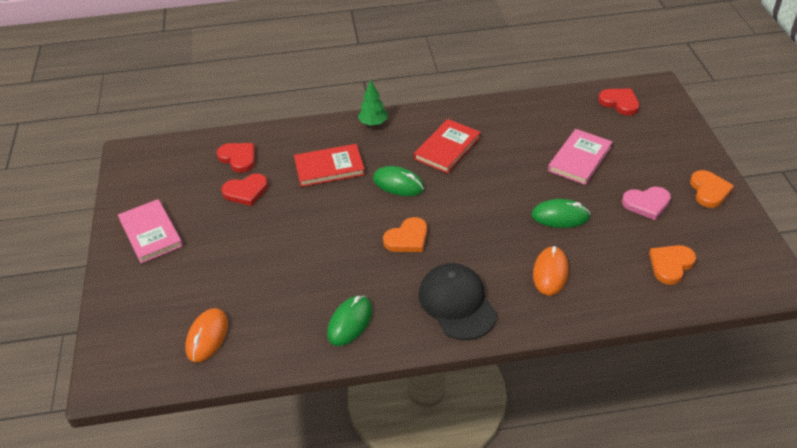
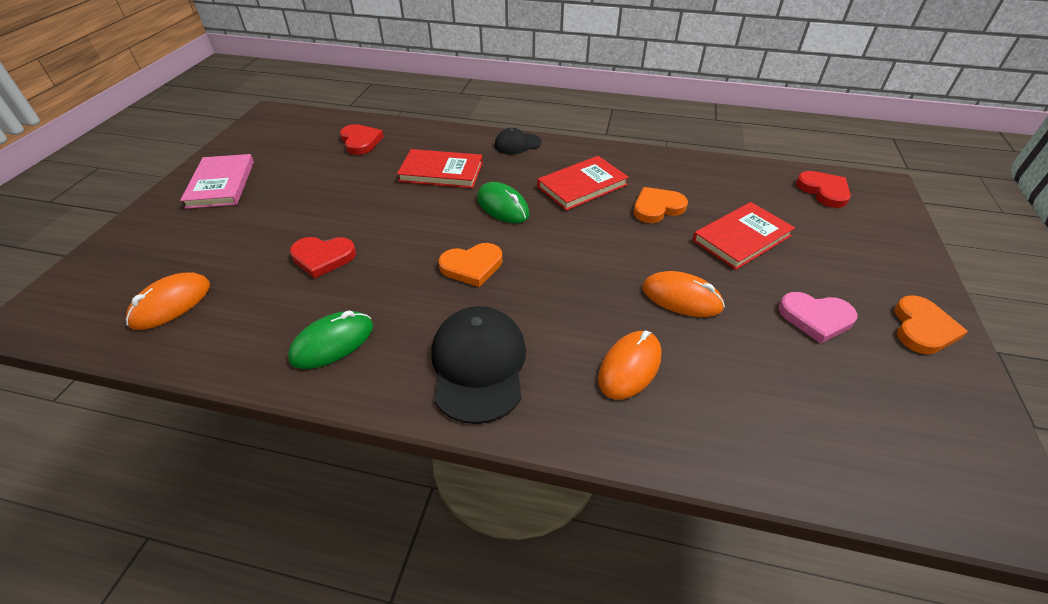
camera: 20 degrees right, 0 degrees up
red heart [222,174,268,206] -> red heart moved to [290,237,356,279]
green tree [358,79,388,126] -> black cap [495,128,541,154]
green mouse [531,199,590,228] -> orange mouse [642,271,725,317]
pink book [548,129,613,185] -> red book [692,202,795,270]
orange heart [649,245,696,285] -> orange heart moved to [634,187,688,223]

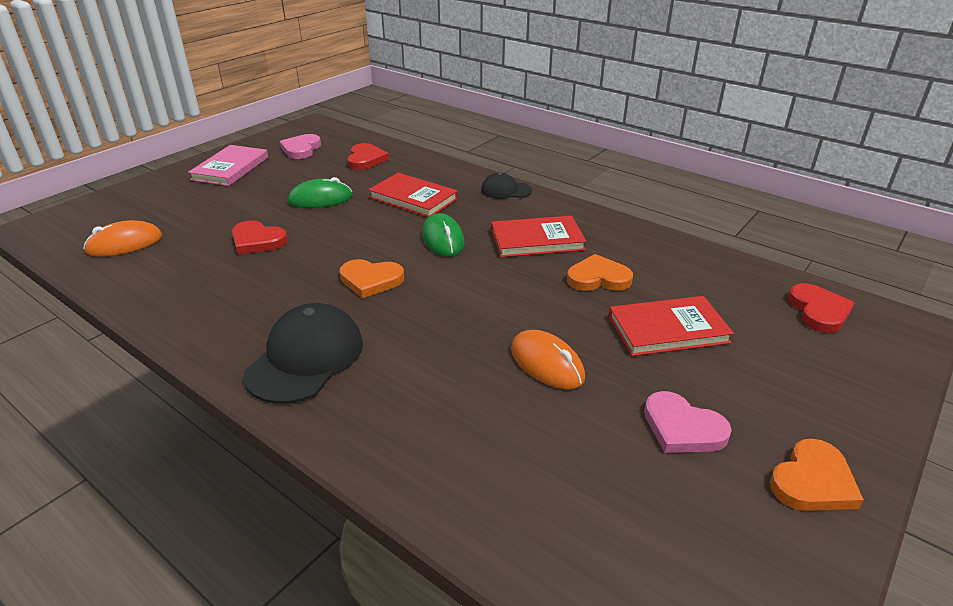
camera: 25 degrees right, 10 degrees down
green mouse [288,311,373,369] -> green mouse moved to [288,177,352,208]
orange mouse [598,331,661,399] -> none
none -> pink heart [280,134,321,159]

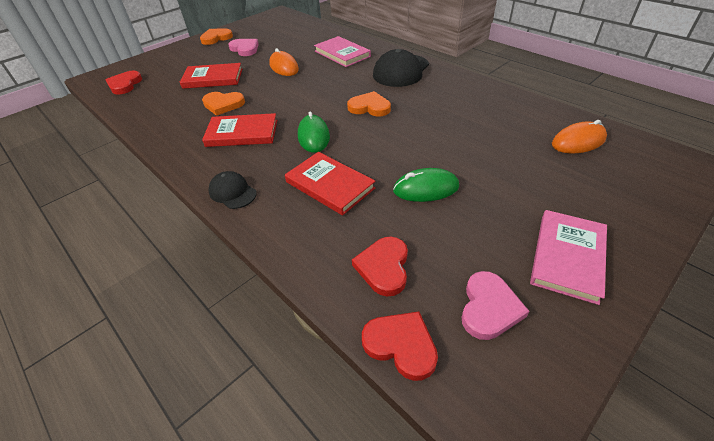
camera: 170 degrees left, 10 degrees up
red heart [232,220,288,254] -> red heart moved to [362,312,438,381]
black cap [481,172,532,199] -> black cap turned 150 degrees counterclockwise [208,171,257,209]
none -> pink book [314,36,371,67]

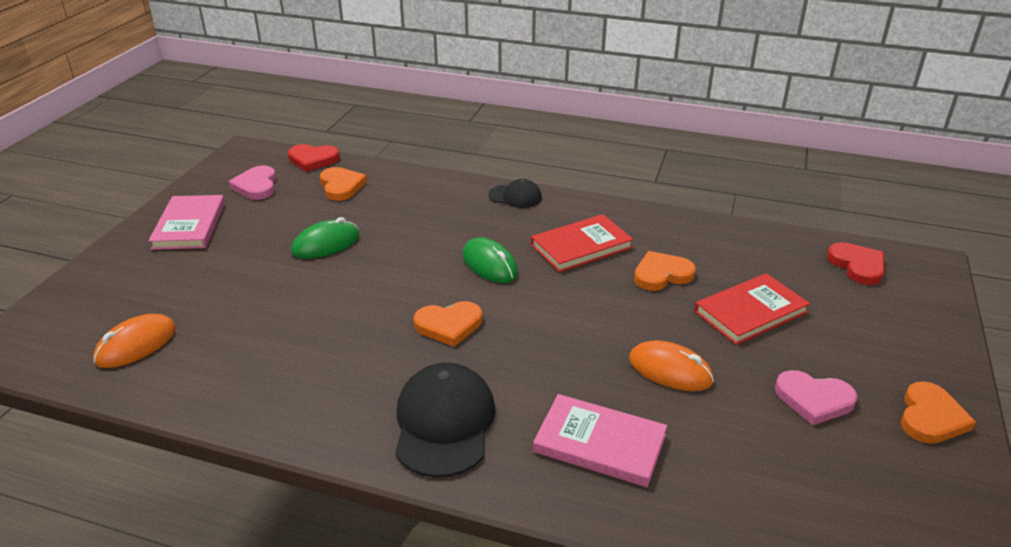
camera: 150 degrees right, 10 degrees down
red book [285,152,375,215] -> none
red heart [352,237,408,296] -> orange heart [320,167,367,201]

